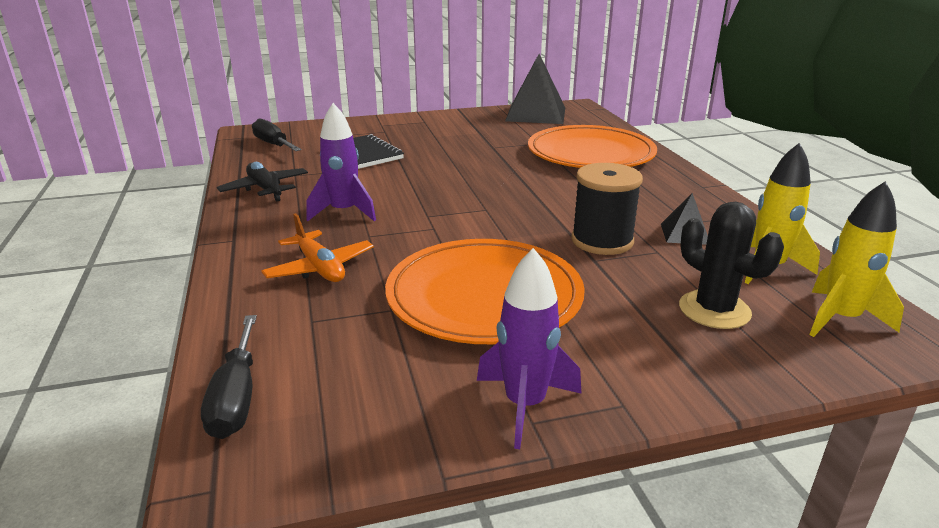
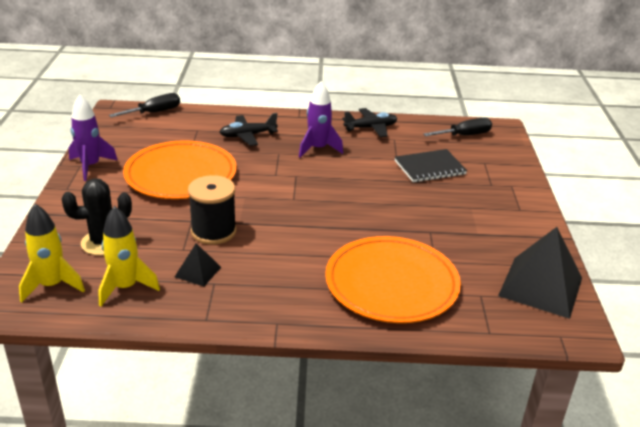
camera: 105 degrees right, 5 degrees up
black screwdriver [201,315,257,439] -> black screwdriver turned 135 degrees clockwise [109,93,180,117]
orange plane [261,213,374,282] -> black plane [220,113,278,146]

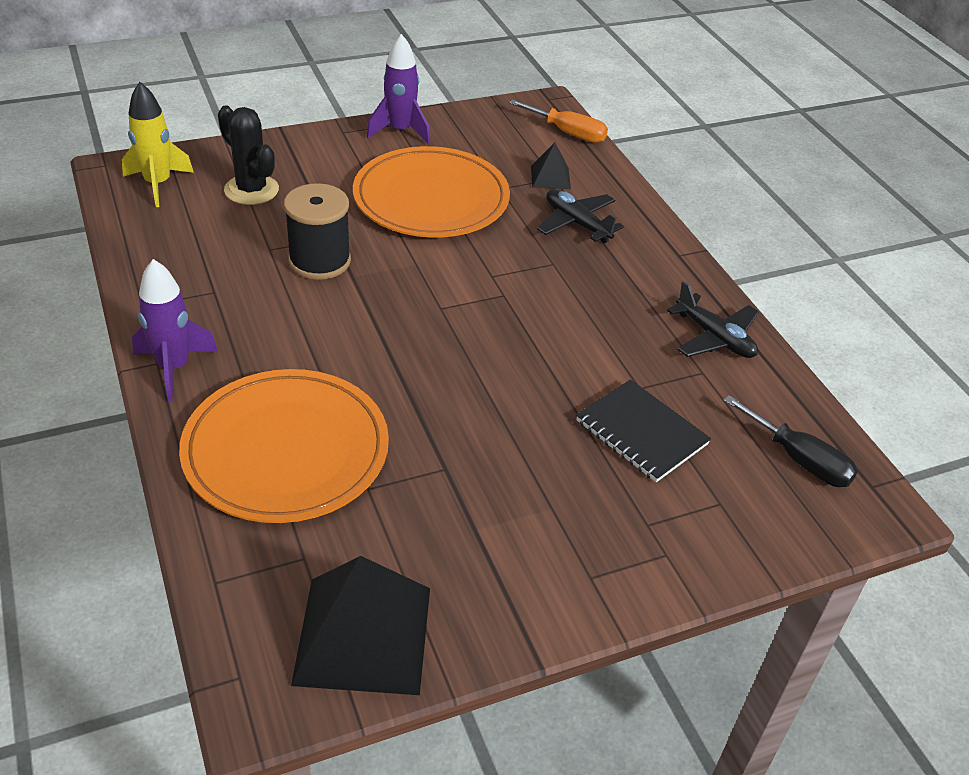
camera: 65 degrees right, 10 degrees up
yellow rocket [98,206,160,307] -> none
black screwdriver [109,93,180,117] -> orange screwdriver [509,99,608,143]
black pyramid [175,243,221,286] -> black pyramid moved to [531,143,571,189]
purple rocket [299,81,343,158] -> purple rocket moved to [132,259,218,402]

